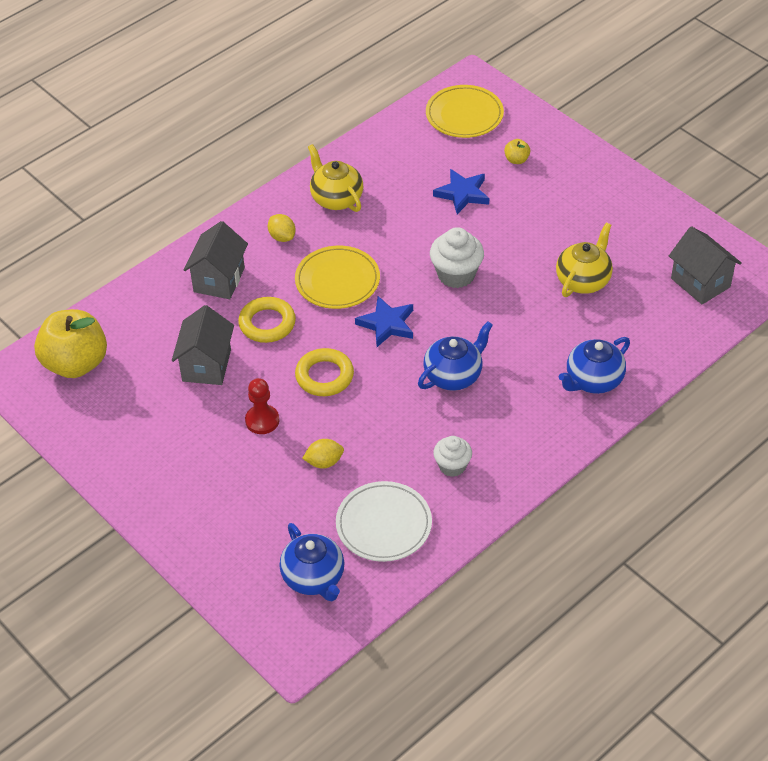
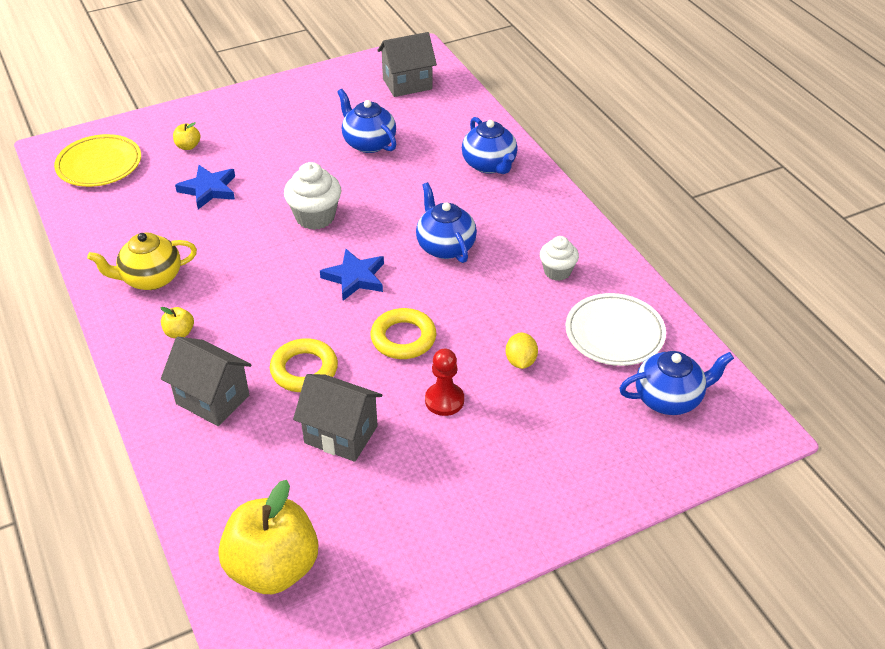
camera: 75 degrees left, 5 degrees down
yellow lemon [268,214,296,242] -> yellow apple [161,307,194,338]
yellow plate [295,246,380,309] -> none
yellow teapot [556,222,613,297] -> blue teapot [337,89,396,153]

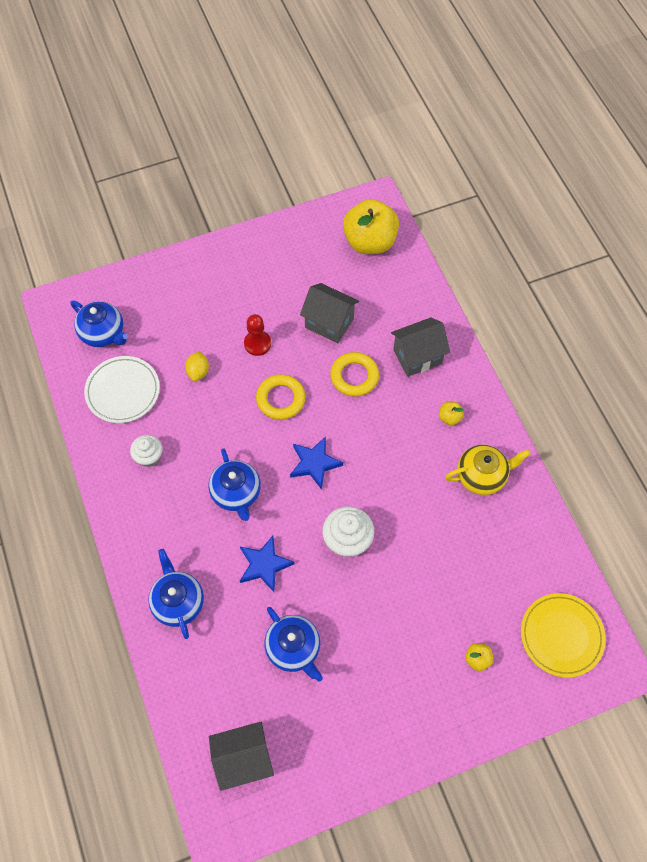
camera: 175 degrees left, 20 degrees up
grey house [161,337,252,426] -> grey house turned 60 degrees counterclockwise [391,317,450,377]
blue star [175,165,235,209] -> blue star moved to [240,536,294,592]
blue teapot [619,351,734,415] -> blue teapot turned 135 degrees counterclockwise [71,300,128,347]

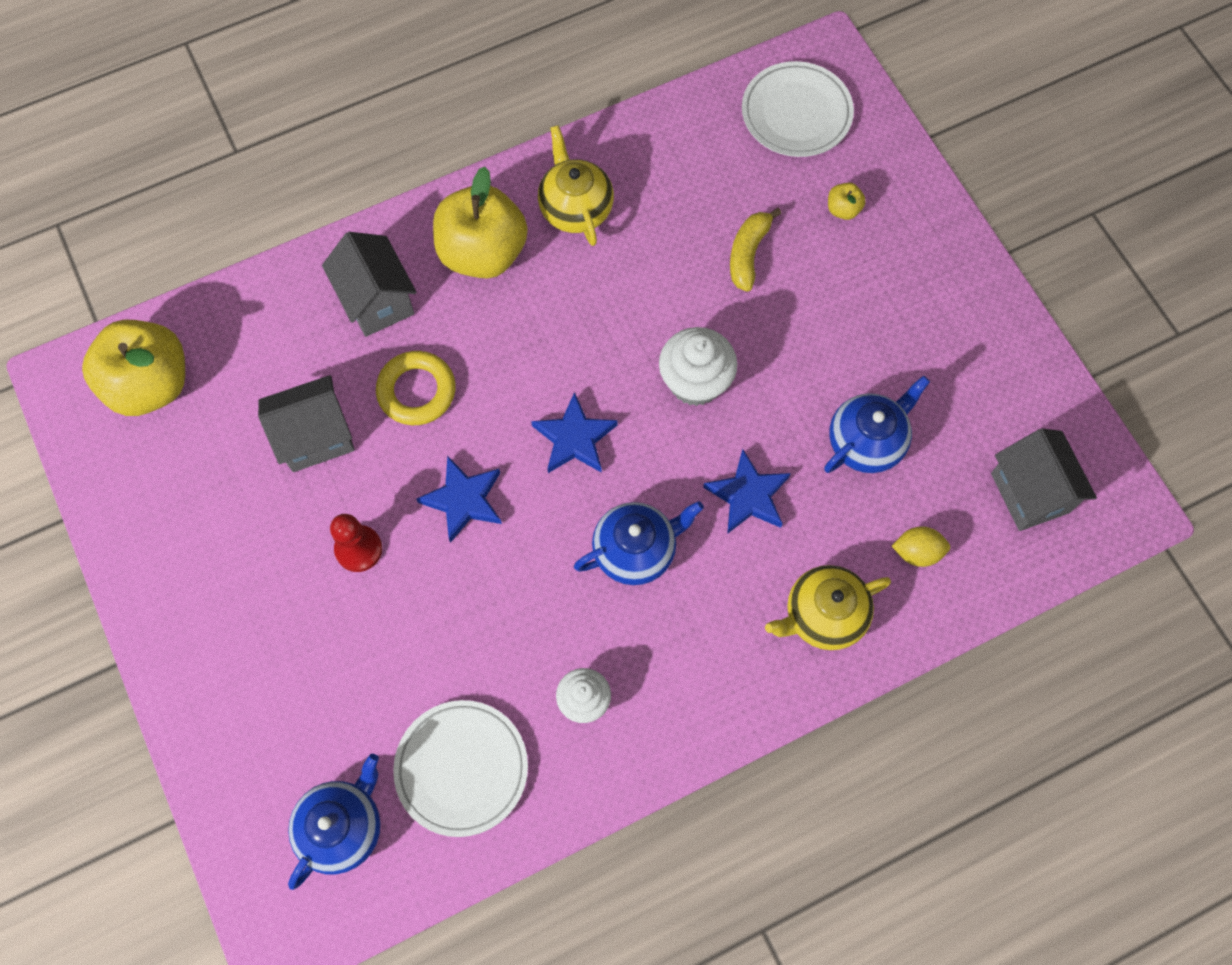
camera: 95 degrees left, 5 degrees up
blue teapot [148,549,204,639] -> yellow teapot [765,565,891,650]
yellow lemon [185,351,209,381] -> yellow lemon moved to [892,526,950,567]
yellow ring [256,374,306,420] -> blue star [416,456,502,543]
grey house [300,283,359,343] -> grey house turned 45 degrees clockwise [258,375,355,472]
yellow apple [439,402,464,426] -> yellow apple [433,167,528,278], size x2.45
yellow plate [521,593,606,678] -> white plate [742,61,854,157]
none -> yellow banana [730,208,782,292]

